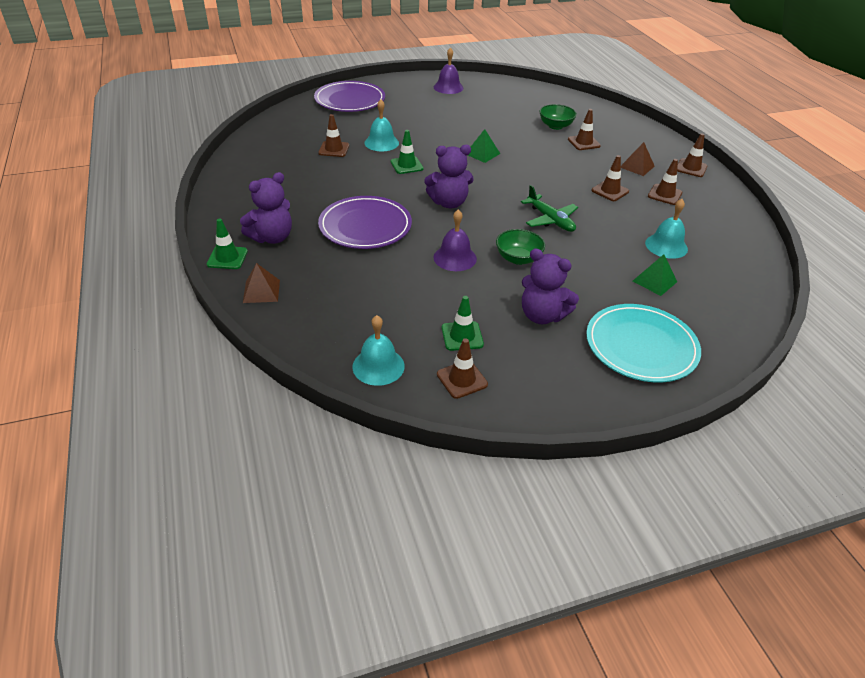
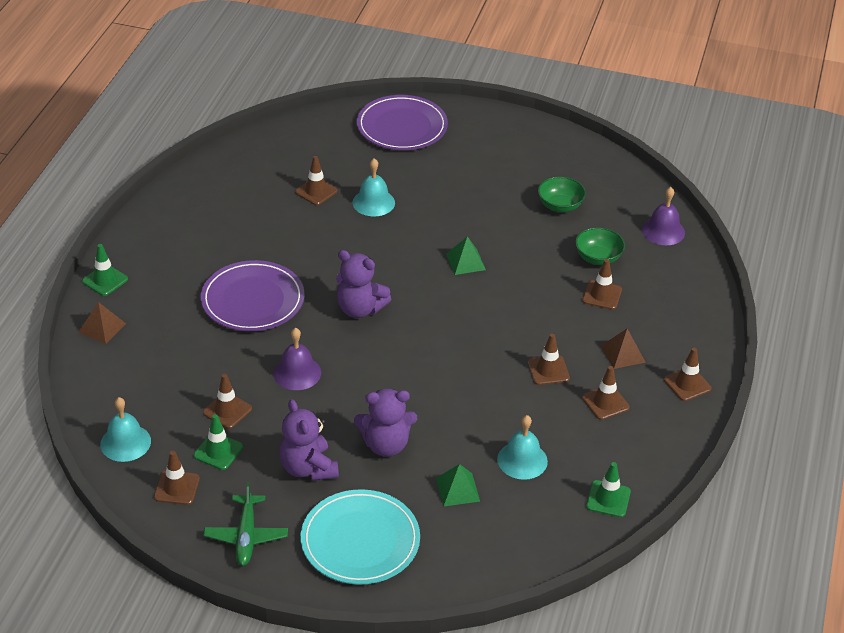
camera: 35 degrees right, 0 degrees up
purple teddy bear [240,172,292,244] -> purple teddy bear moved to [354,389,417,457]
green traffic cone [391,130,424,174] -> green traffic cone moved to [586,462,631,517]
purple bell [434,47,463,94] -> purple bell moved to [642,187,685,245]
green bowl [496,229,545,265] -> green bowl moved to [538,176,586,212]
green plane [521,185,578,232] -> green plane moved to [203,482,288,566]
none -> brown traffic cone [203,374,252,429]

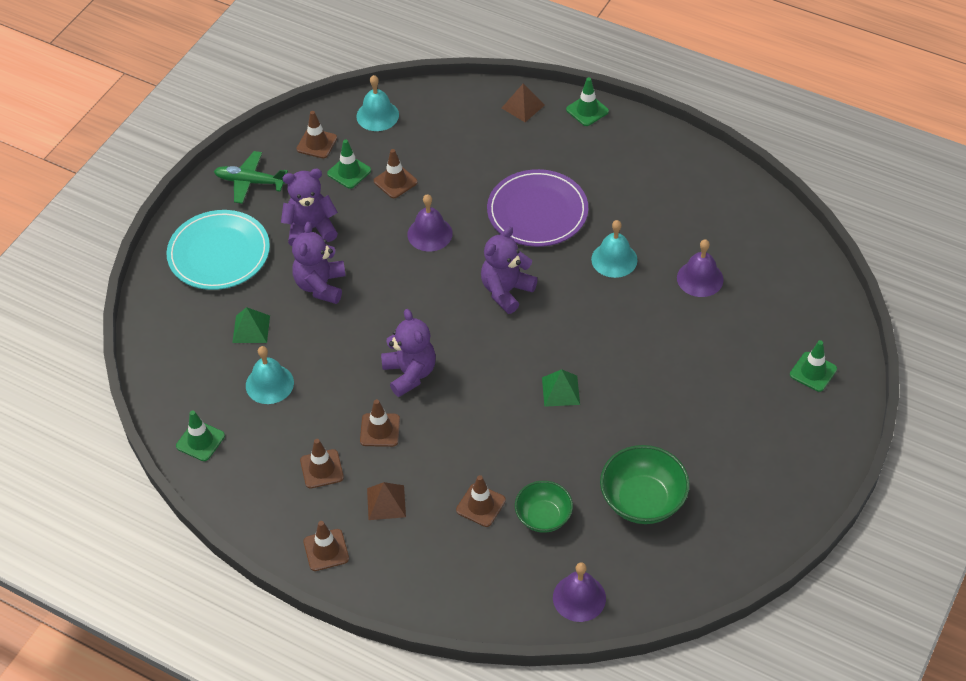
camera: 105 degrees right, 10 degrees up
brown traffic cone [295,156,338,205] -> purple bell [677,239,724,297]
turquoise bell [353,158,395,216] -> turquoise bell moved to [591,220,638,278]
purple plate [357,95,448,150] -> green traffic cone [790,340,837,392]
green bowl [538,176,586,212] -> green bowl [600,445,690,524], size x1.53
none -> purple teddy bear [381,309,436,397]

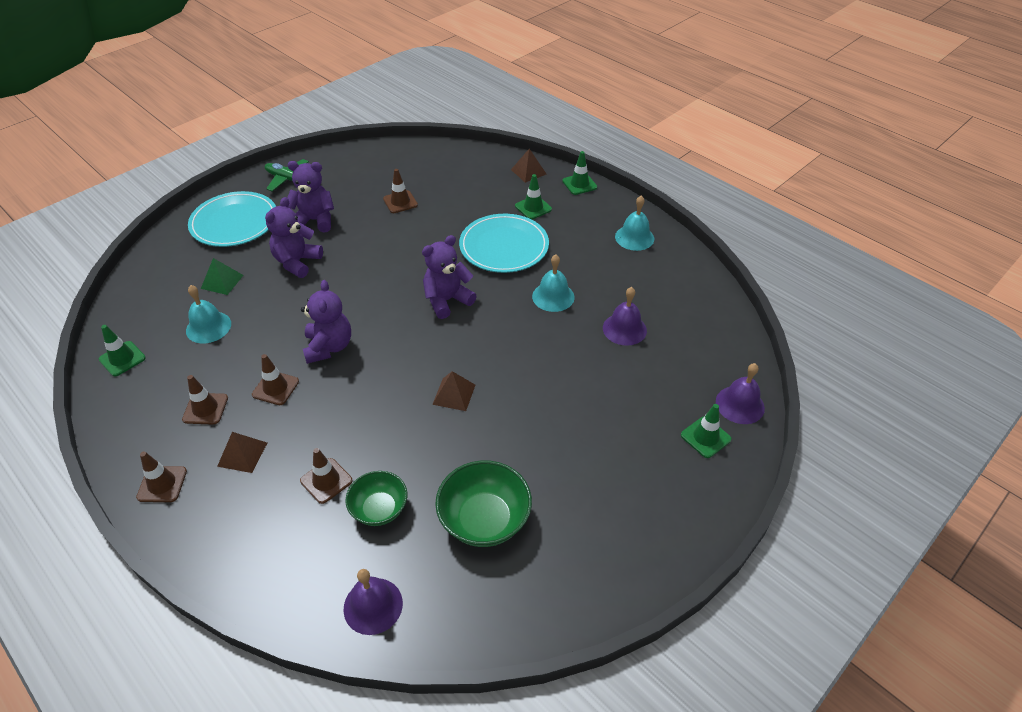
camera: 15 degrees right, 5 degrees down
brown traffic cone [296,111,337,159] -> none
green traffic cone [327,139,371,189] -> green traffic cone moved to [515,174,552,219]
turquoise bell [356,75,399,131] -> turquoise bell moved to [615,196,654,251]
purple bell [407,194,453,251] -> purple bell moved to [716,363,765,424]
purple plate [487,169,588,247] -> turquoise plate [459,214,549,273]
green pyramid [542,369,580,407] -> brown pyramid [432,371,475,411]

